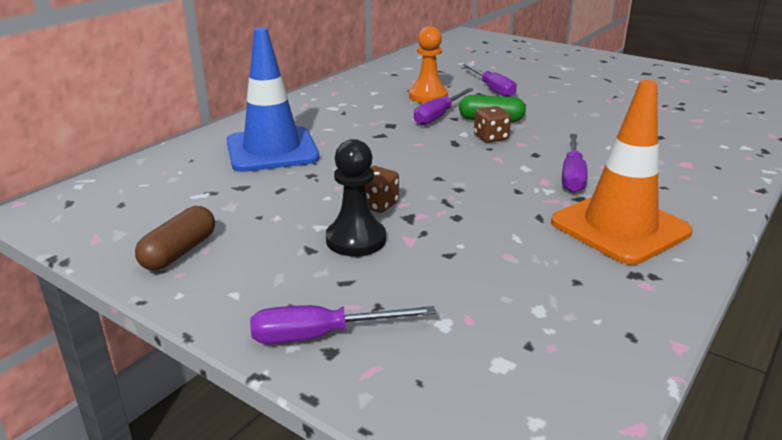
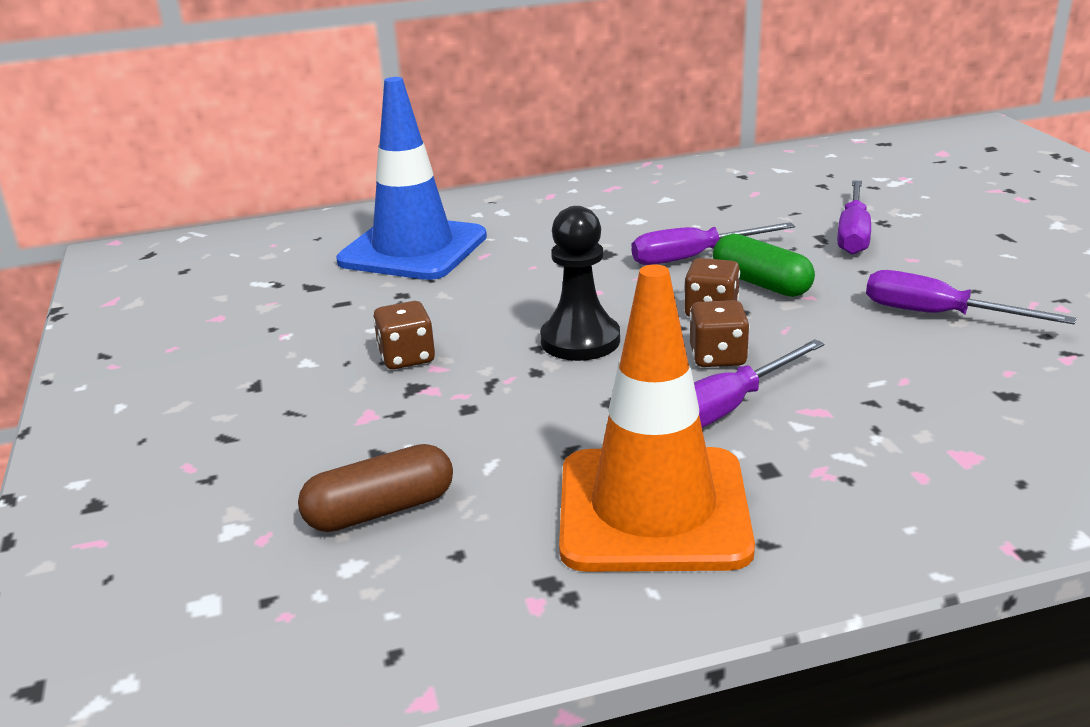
camera: 40 degrees right, 0 degrees up
brown capsule [135,206,215,271] -> brown capsule moved to [298,444,453,532]
purple screwdriver [250,305,436,344] -> purple screwdriver moved to [866,270,1077,325]
black pawn [326,139,386,256] -> black pawn moved to [540,206,620,361]
orange pawn [409,26,448,103] -> none
none -> brown dice [690,300,750,367]

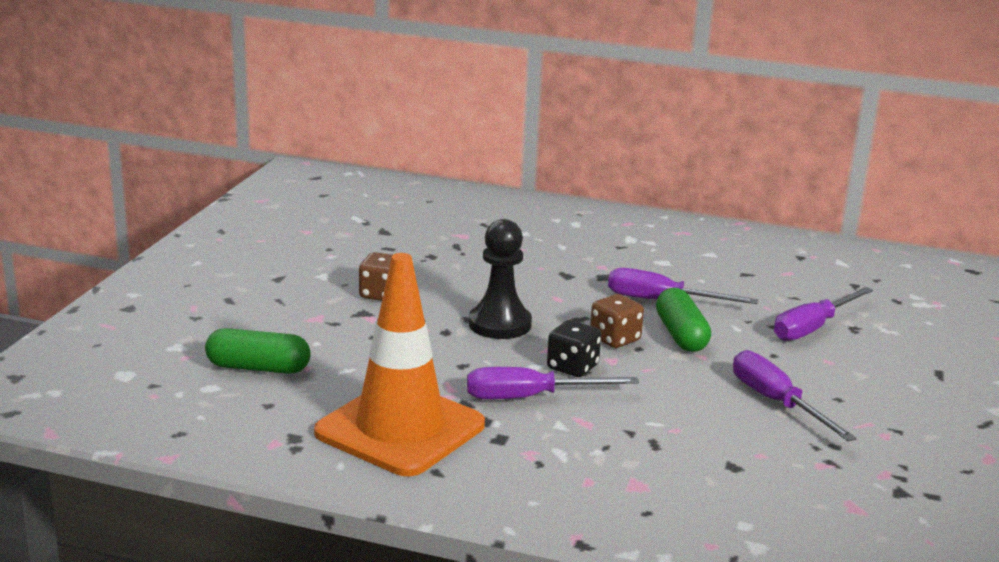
camera: 30 degrees right, 5 degrees down
brown capsule [298,444,453,532] -> green capsule [205,328,311,374]
blue traffic cone [336,77,487,280] -> none
brown dice [690,300,750,367] -> black dice [547,320,601,377]

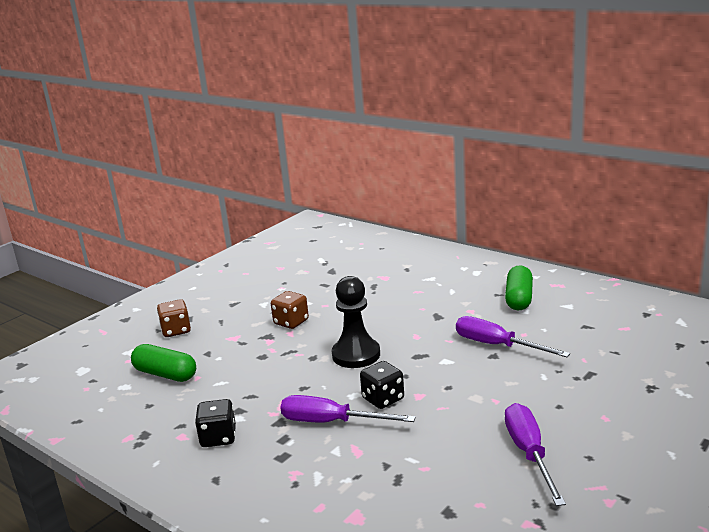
camera: 25 degrees right, 0 degrees up
orange traffic cone [314,253,485,476] -> black dice [195,399,236,447]
brown dice [590,294,644,348] -> brown dice moved to [157,299,191,337]
green capsule [656,288,711,352] -> green capsule moved to [505,265,533,310]
purple screwdriver [774,287,873,341] -> none

